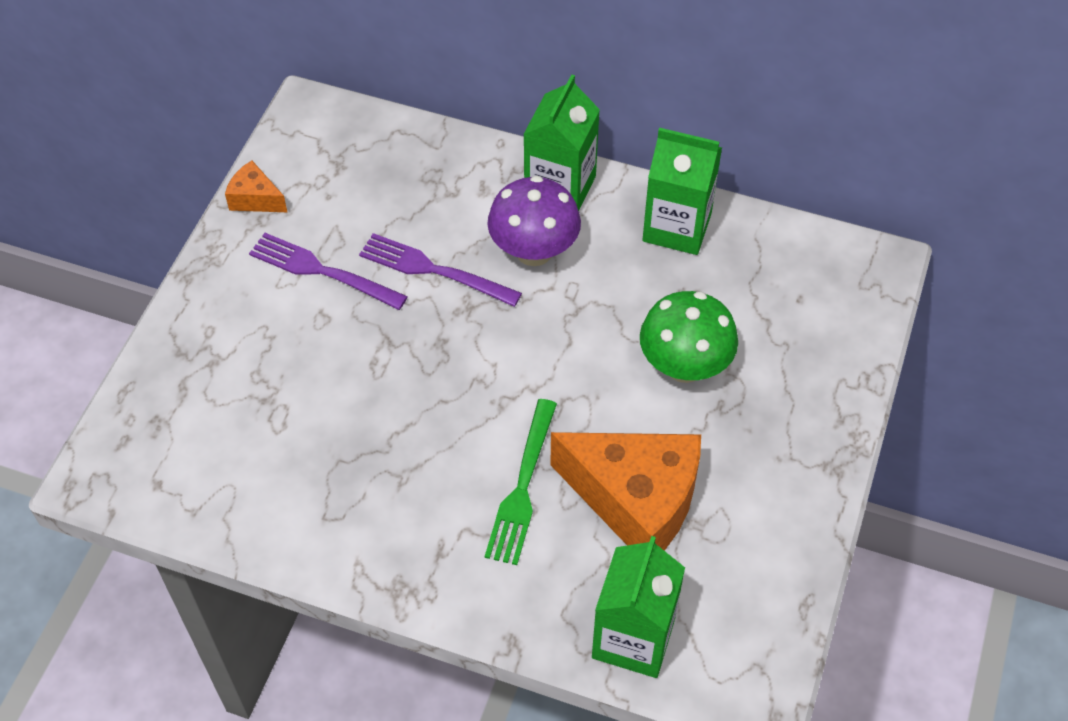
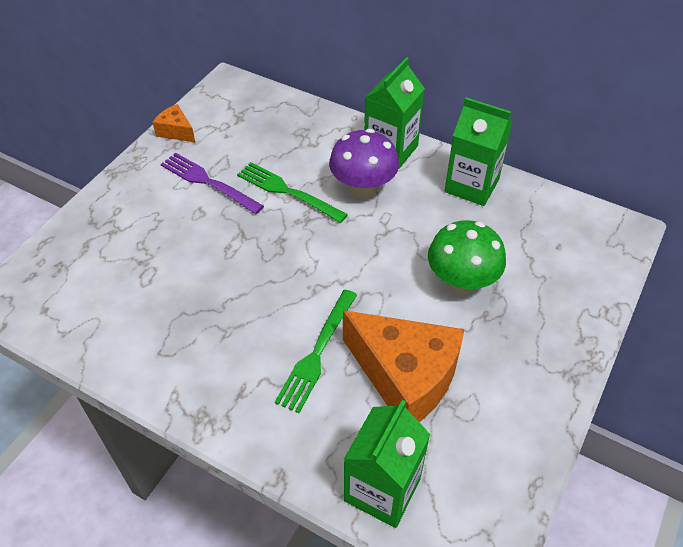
camera: 10 degrees right, 5 degrees down
purple fork [359,233,522,307] -> green fork [237,162,348,223]

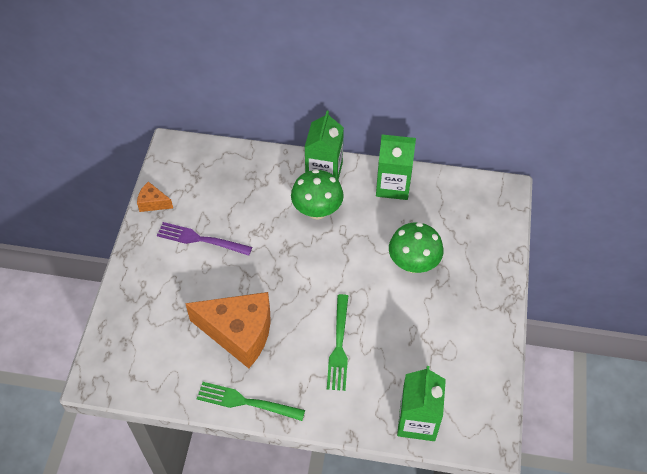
camera: 20 degrees left, 5 degrees up
green fork [237,162,348,223] -> green fork moved to [197,382,305,421]
purple mushroom [329,129,399,198] -> green mushroom [291,169,344,219]
orange cheese [343,310,465,422] -> orange cheese moved to [185,292,271,368]

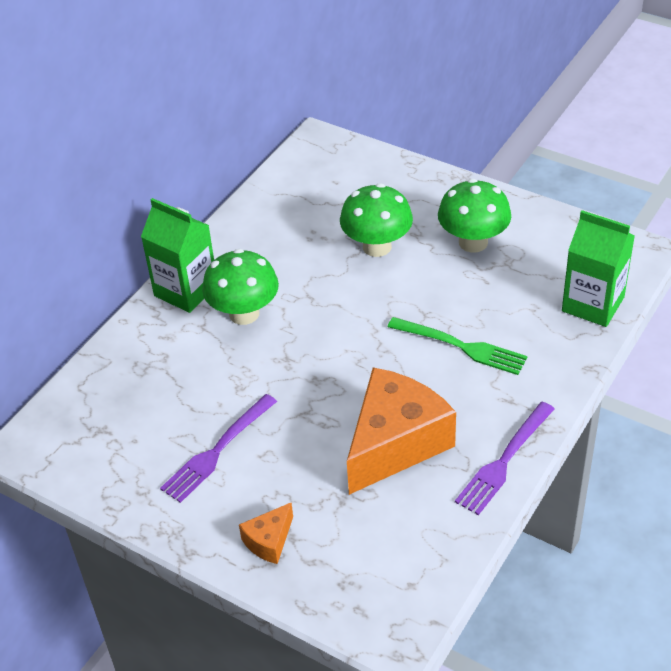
camera: 65 degrees left, 10 degrees down
orange cheese [137,182,173,212] -> orange cheese moved to [239,502,293,564]
green fork [197,382,305,421] -> purple fork [455,402,555,515]
green carton [376,134,416,200] -> none
none -> green mushroom [438,179,511,253]

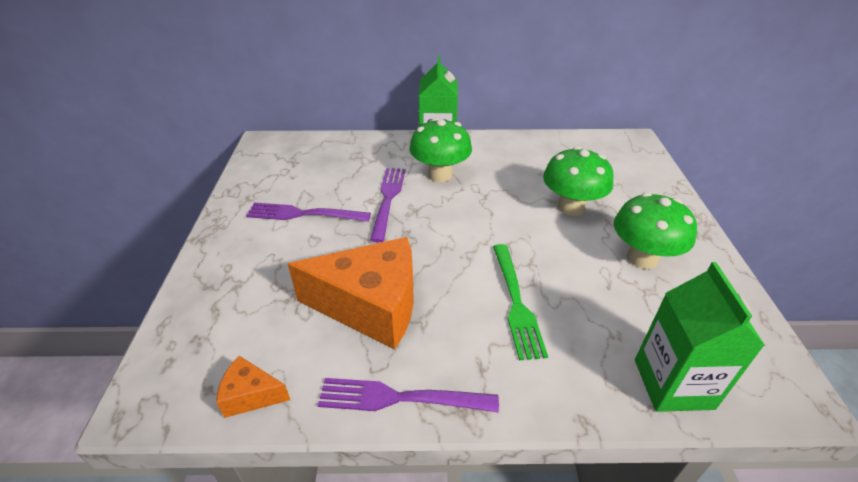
camera: 55 degrees right, 5 degrees down
orange cheese [239,502,293,564] -> orange cheese moved to [216,356,290,418]
none -> purple fork [370,168,406,242]

